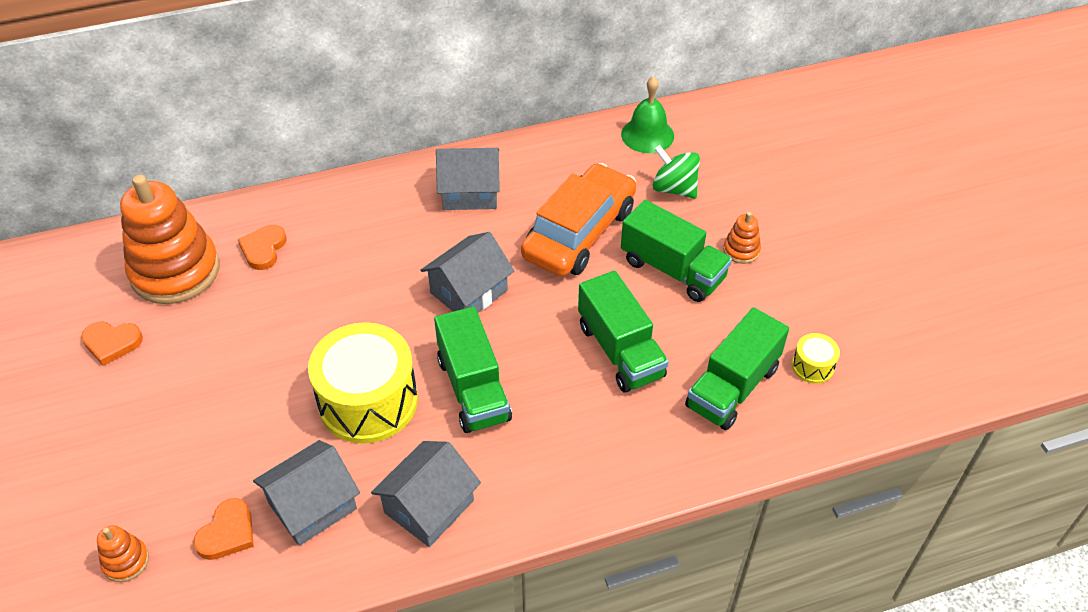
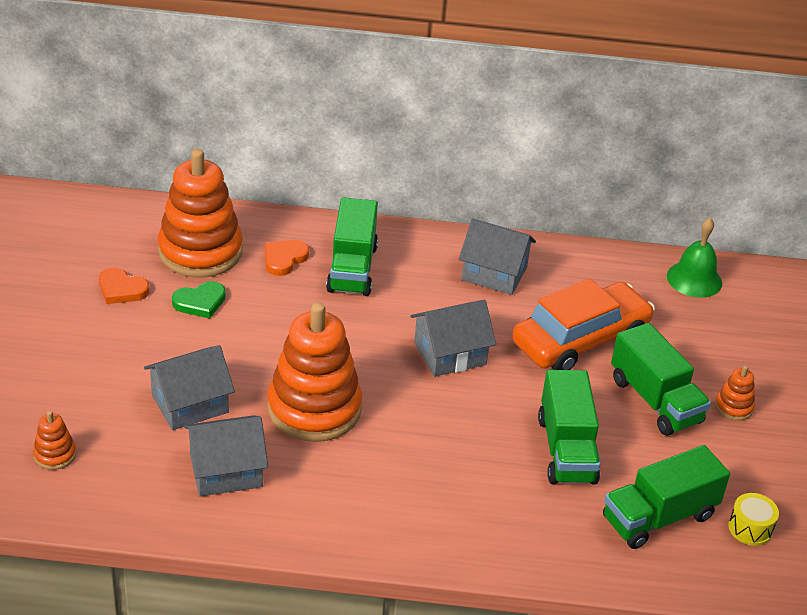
camera: 20 degrees right, 10 degrees down
orange heart [193,498,254,560] -> none
yellow drum [308,322,418,444] -> orange stacking toy [268,302,362,442]
grey house [371,441,481,547] -> grey house moved to [144,345,235,430]
green truck [434,306,512,433] -> green truck moved to [326,197,378,296]
green spinning top [653,145,700,199] -> none
none -> green heart [172,281,226,319]

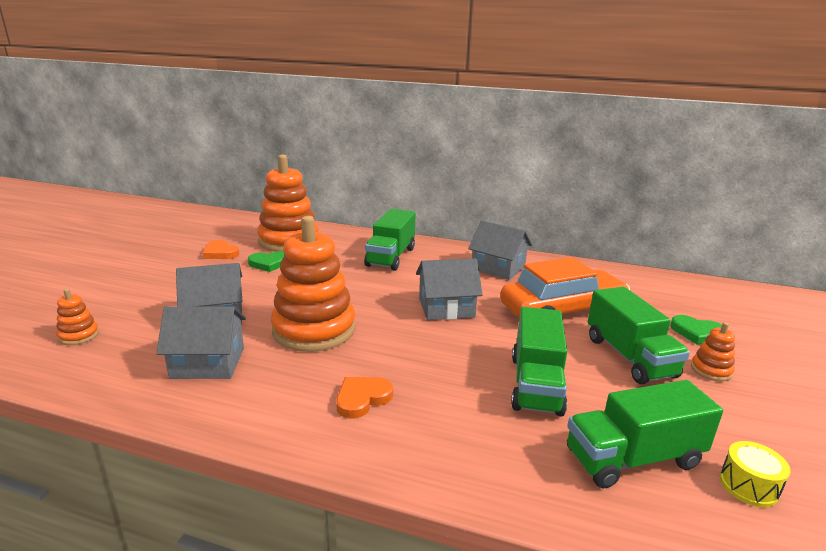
camera: 15 degrees right, 15 degrees down
orange heart [265,240,309,276] -> orange heart moved to [336,377,393,419]
green bell [667,218,722,298] -> none
none -> green heart [670,315,722,345]

